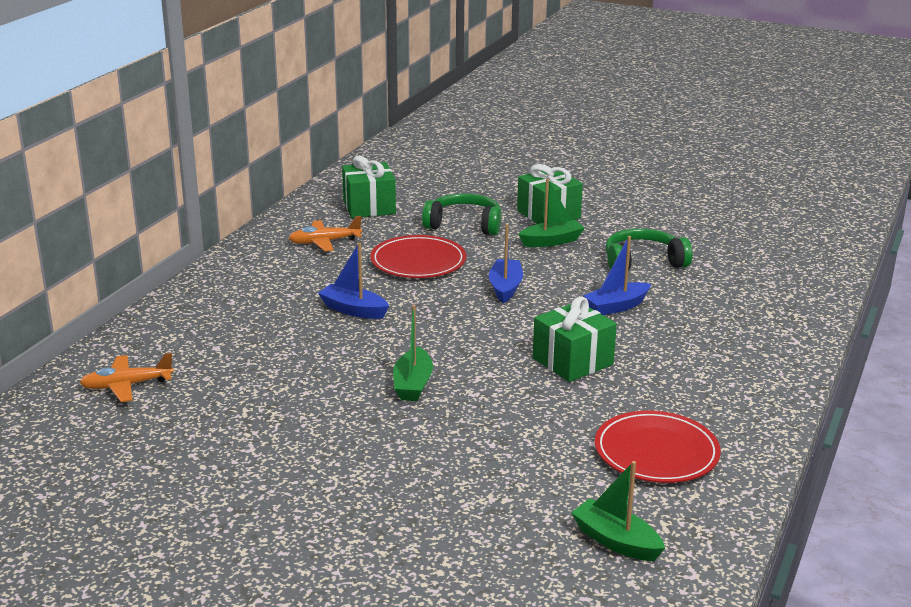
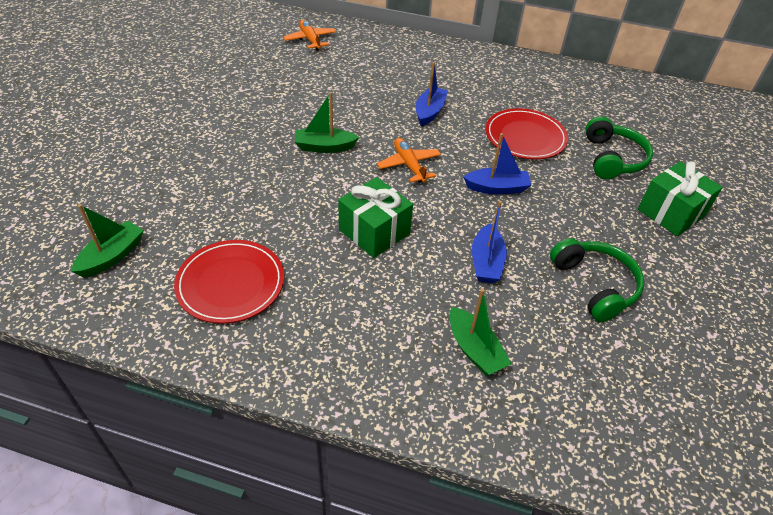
camera: 80 degrees right, 20 degrees up
orange plane [289,216,362,251] -> orange plane moved to [377,138,441,183]
green gift [342,156,396,218] -> none
green boat [519,179,585,247] -> green boat moved to [449,289,512,376]
blue boat [583,236,651,315] -> blue boat turned 135 degrees counterclockwise [472,201,507,283]

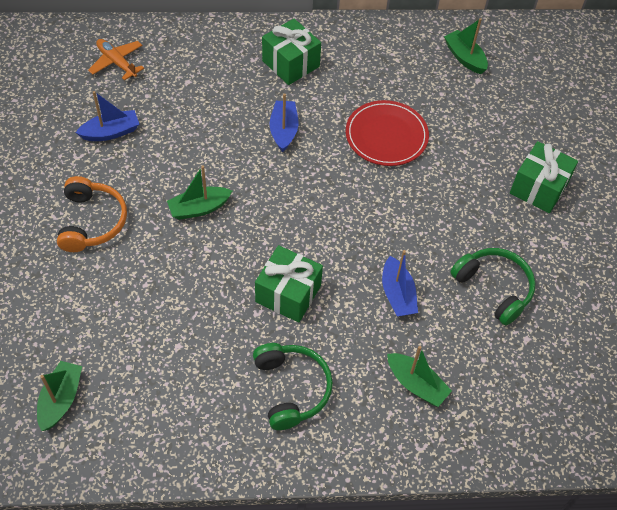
camera: 20 degrees left, 10 degrees up
red plate [174,240,284,323] -> none
orange plane [377,138,441,183] -> none
blue boat [463,133,531,195] -> blue boat moved to [75,91,139,141]
green headphones [585,116,653,179] -> green headphones moved to [253,343,333,430]
none -> orange headphones [57,176,127,252]
none -> green gift [262,18,321,85]
none -> green boat [444,18,488,74]

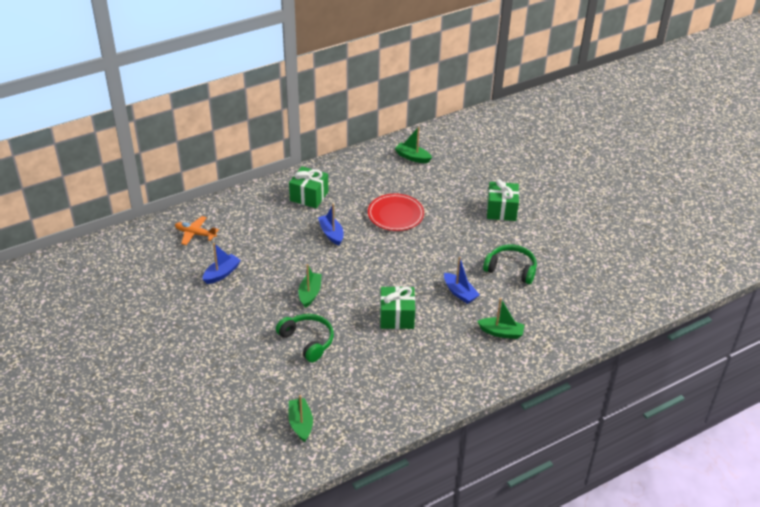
camera: 25 degrees left, 15 degrees down
orange headphones [57,176,127,252] -> none
green boat [167,165,232,220] -> green boat turned 150 degrees clockwise [298,264,322,308]
green headphones [253,343,333,430] -> green headphones moved to [276,314,334,362]

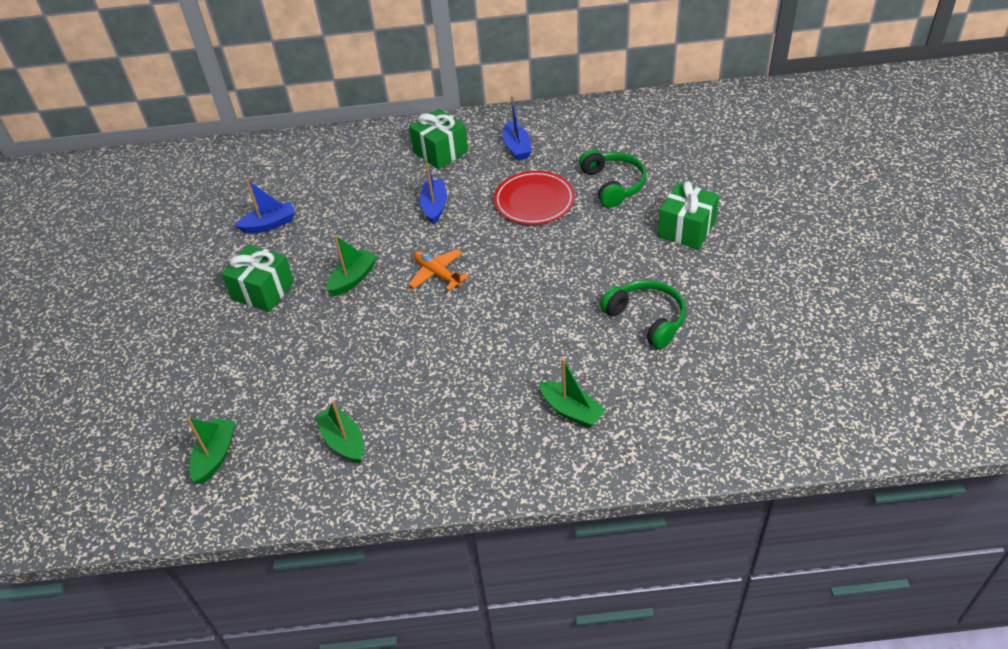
camera: 30 degrees right, 5 degrees up
orange plane [175,216,219,245] -> orange plane moved to [408,249,469,291]
green headphones [276,314,334,362] -> green headphones moved to [579,149,647,208]
green gift [380,286,415,329] -> green gift moved to [221,245,294,312]
green boat [395,127,432,163] -> green boat moved to [315,400,364,463]
blue boat [444,257,480,304] -> blue boat moved to [502,96,532,161]

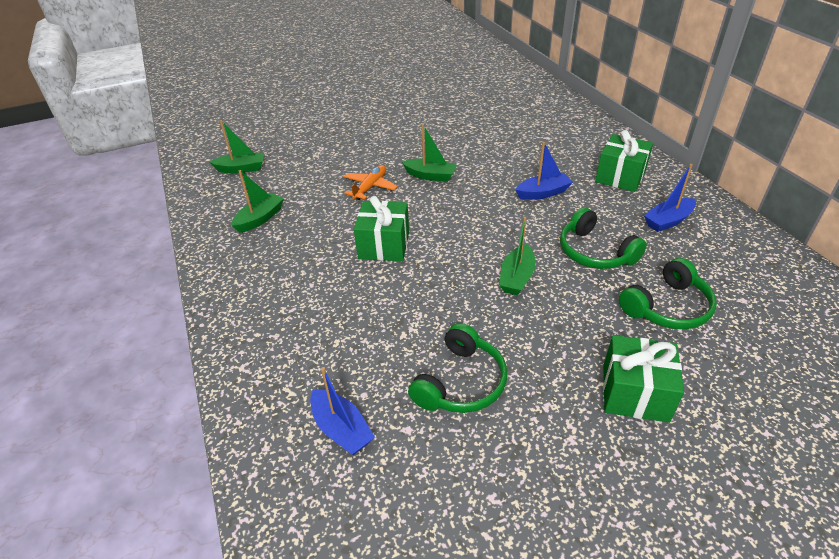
camera: 70 degrees right, 5 degrees down
green gift [221,245,294,312] -> green gift moved to [354,196,409,261]
blue boat [234,179,295,234] -> blue boat moved to [310,367,375,455]
orange plane [408,249,469,291] -> orange plane moved to [344,165,398,200]
red plate [494,171,575,225] -> green headphones [560,207,647,269]
green boat [539,359,606,428] -> green boat moved to [499,217,536,295]

